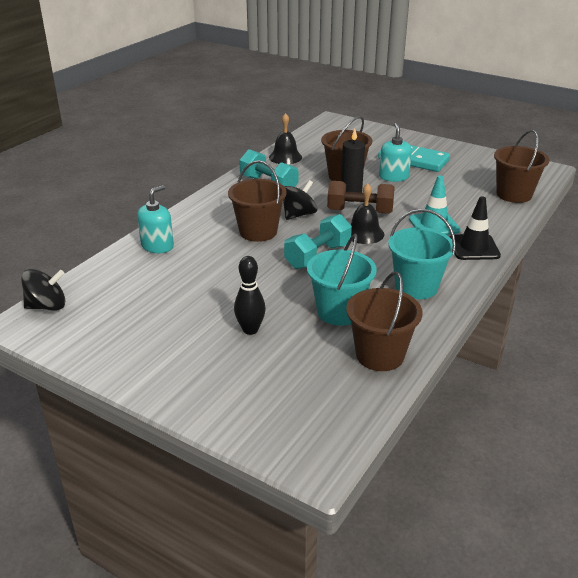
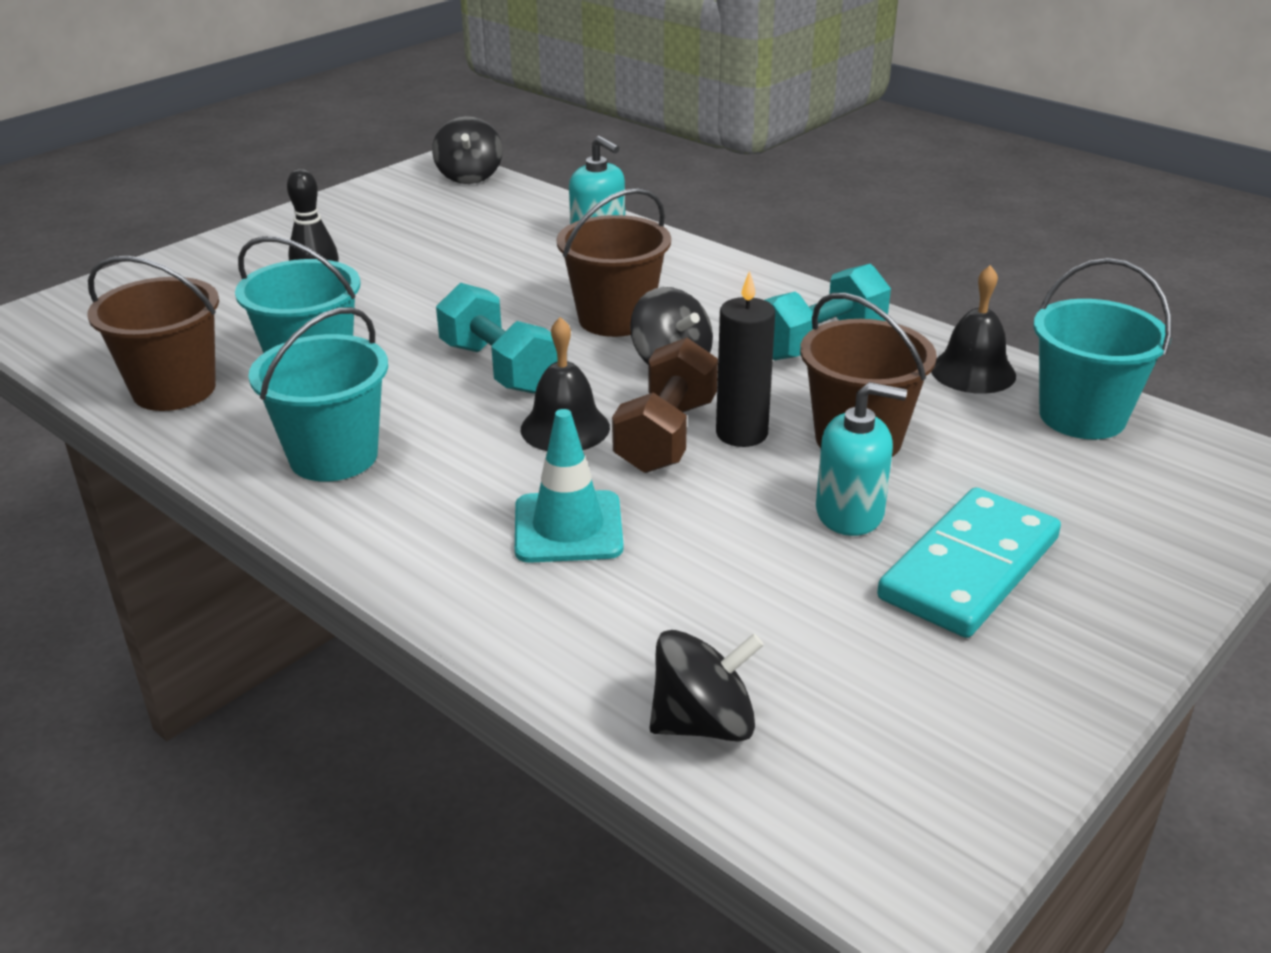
camera: 100 degrees right, 0 degrees up
black traffic cone [450,196,501,260] -> none
brown bucket [494,130,549,203] -> black spinning top [650,630,764,742]
none -> turquoise bucket [1034,258,1172,439]

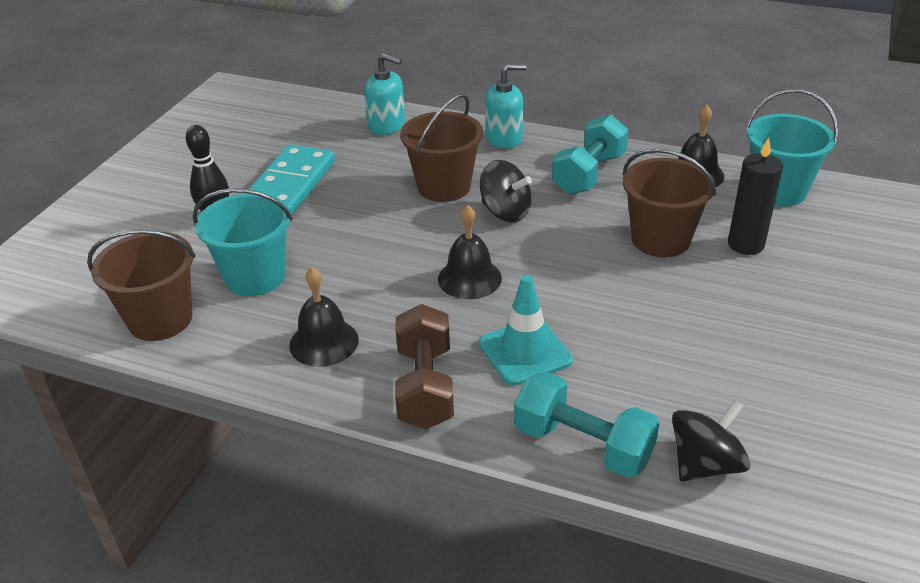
camera: 20 degrees left, 5 degrees up
turquoise bucket [248,307,388,481] -> black bell [289,267,359,367]
black spinning top [432,116,503,184] -> none
turquoise dumbbell [436,283,558,394] -> turquoise dumbbell moved to [514,371,660,478]
brown dumbbell [612,338,718,473] -> brown dumbbell moved to [395,304,454,430]
black candle [716,270,775,447] -> black candle moved to [728,137,783,255]
turquoise soap dispenser [816,382,907,536] -> turquoise soap dispenser moved to [485,64,527,149]
turquoise domino [877,488,1061,638] -> turquoise domino moved to [249,144,335,216]

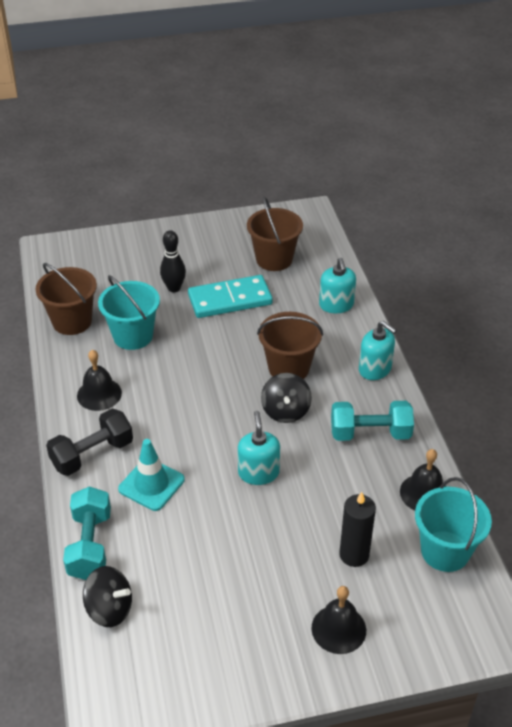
camera: 55 degrees right, 5 degrees up
brown dumbbell [395,304,454,430] -> black dumbbell [46,409,133,476]
black bell [438,205,502,299] -> black bell moved to [311,586,366,654]
brown bucket [623,148,716,257] -> brown bucket moved to [247,197,303,271]
none -> turquoise soap dispenser [238,411,280,485]

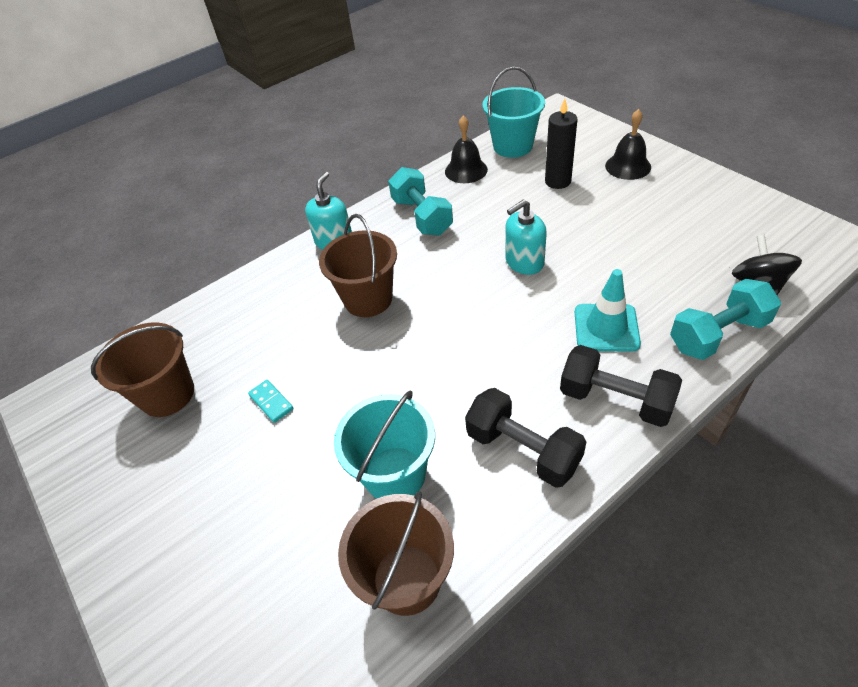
camera: 110 degrees left, 5 degrees up
black bell [77,350,122,411] -> black dumbbell [465,388,586,488]
black bowling pin [160,230,186,292] -> none
turquoise domino [188,275,273,318] -> turquoise domino [248,380,294,423], size x0.42
black spinning top [261,373,312,423] -> none
turquoise soap dispenser [319,258,356,313] -> none

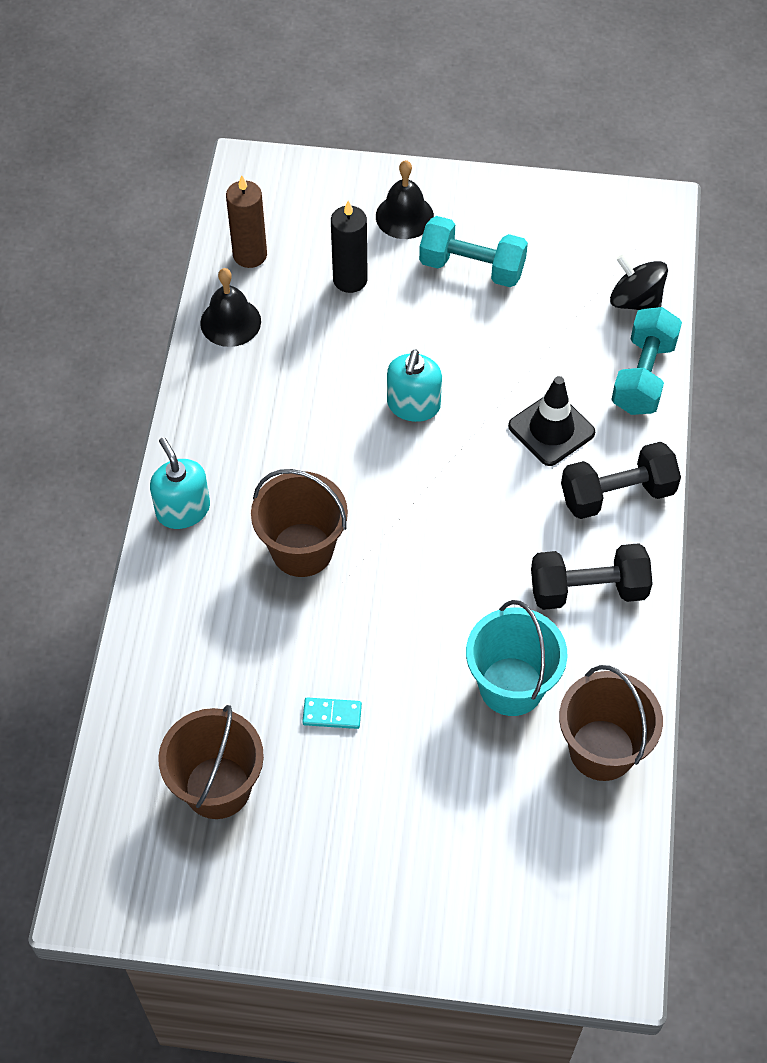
camera: 50 degrees left, 10 degrees up
turquoise dumbbell [388,167,453,236] -> turquoise dumbbell moved to [419,216,528,287]
turquoise bucket [483,67,545,158] -> brown candle [226,175,267,268]
turquoise traffic cone [575,269,641,352] -> black traffic cone [508,376,595,466]

